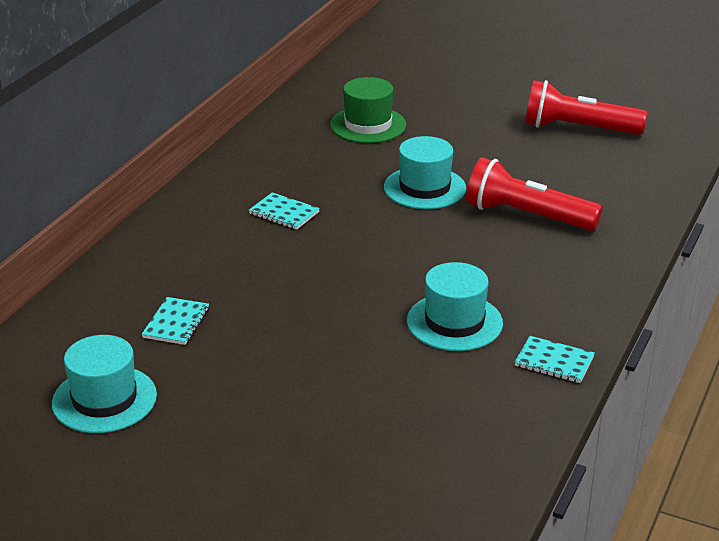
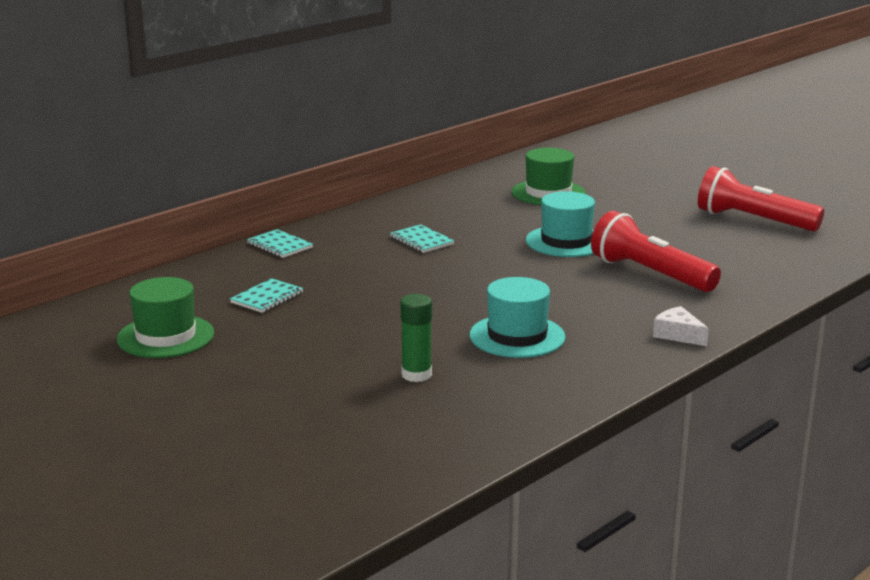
camera: 20 degrees right, 10 degrees down
turquoise hat [52,335,157,433] -> green hat [117,277,214,358]
turquoise notebook [515,336,595,383] -> turquoise notebook moved to [247,229,313,258]
none -> green glue stick [400,294,432,382]
none -> white cheese [653,306,709,346]

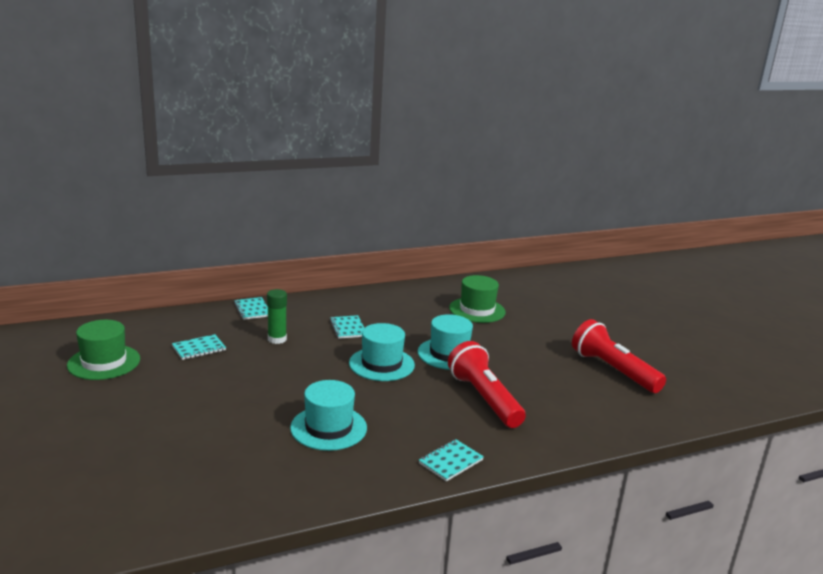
camera: 20 degrees right, 0 degrees up
green glue stick [400,294,432,382] -> green glue stick moved to [267,289,287,344]
white cheese [653,306,709,346] -> turquoise notebook [419,439,484,482]
none -> turquoise hat [349,323,415,381]

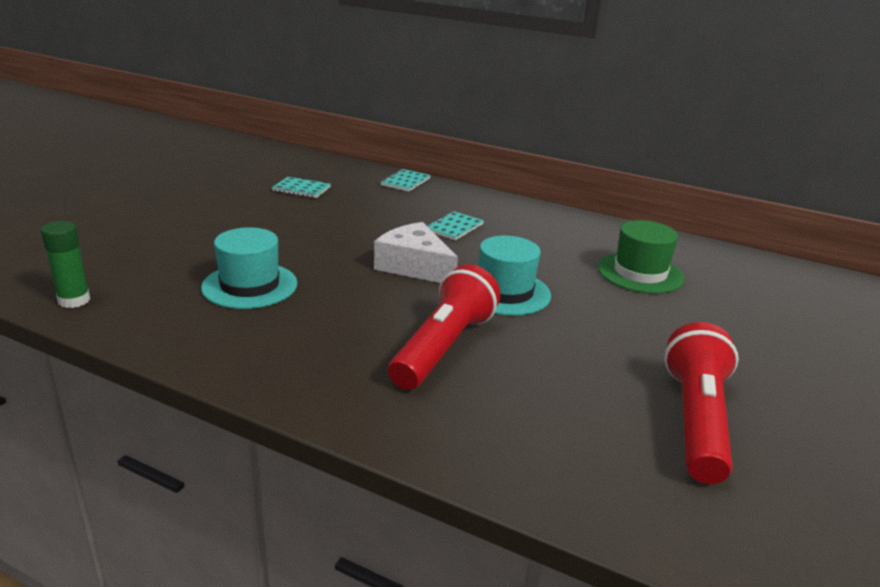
camera: 50 degrees right, 5 degrees up
green hat [67,320,140,380] -> none
green glue stick [267,289,287,344] -> green glue stick moved to [41,221,90,308]
turquoise hat [349,323,415,381] -> white cheese [374,222,458,283]
turquoise notebook [419,439,484,482] -> none

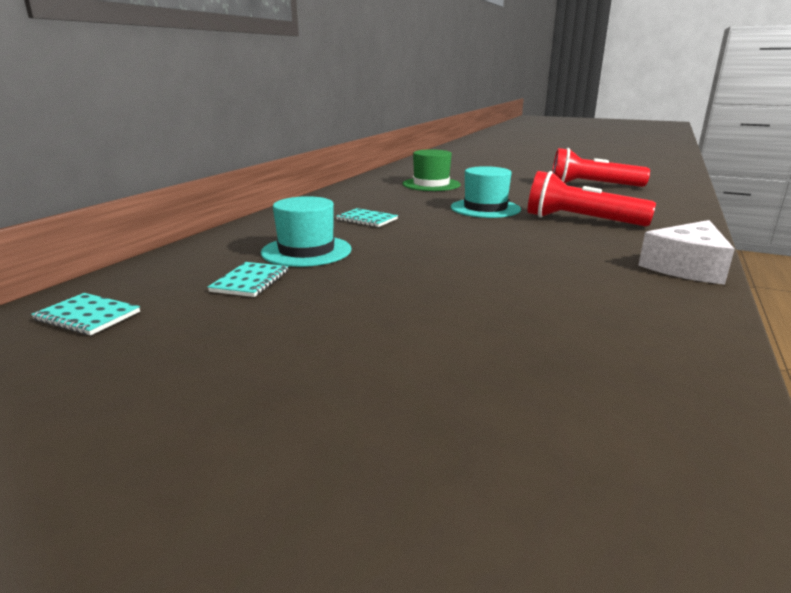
camera: 90 degrees left, 5 degrees down
green glue stick [41,221,90,308] -> none
turquoise hat [201,227,297,309] -> turquoise hat moved to [261,196,352,267]
white cheese [374,222,458,283] -> white cheese moved to [638,220,735,285]
turquoise notebook [381,169,431,192] -> turquoise notebook moved to [31,293,140,335]

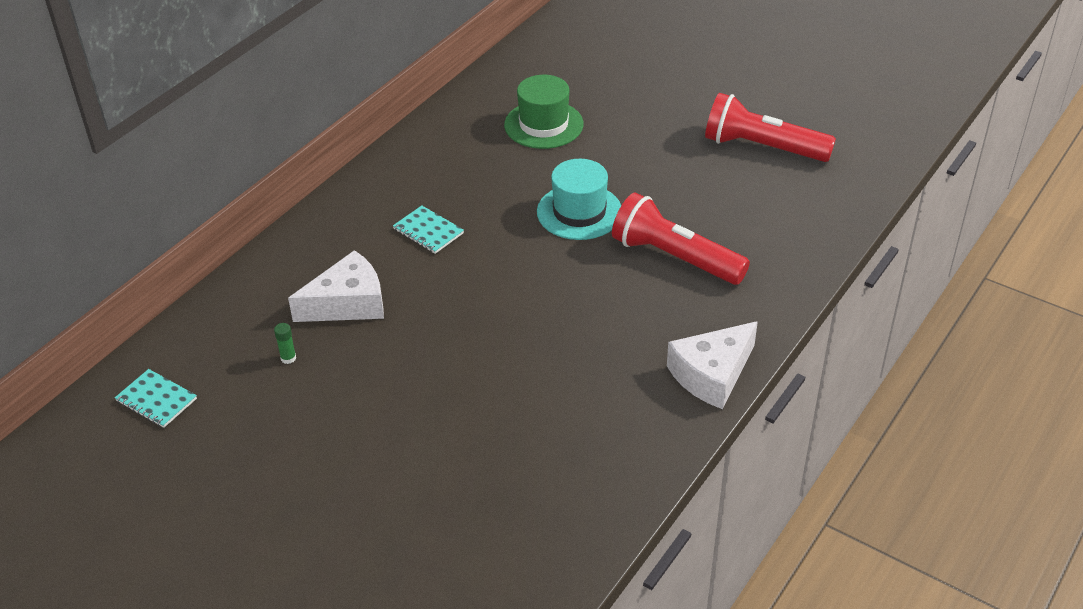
camera: 10 degrees right, 20 degrees up
turquoise notebook [207,262,288,297] -> green glue stick [274,323,296,364]
turquoise hat [261,196,352,267] -> white cheese [288,250,384,322]

